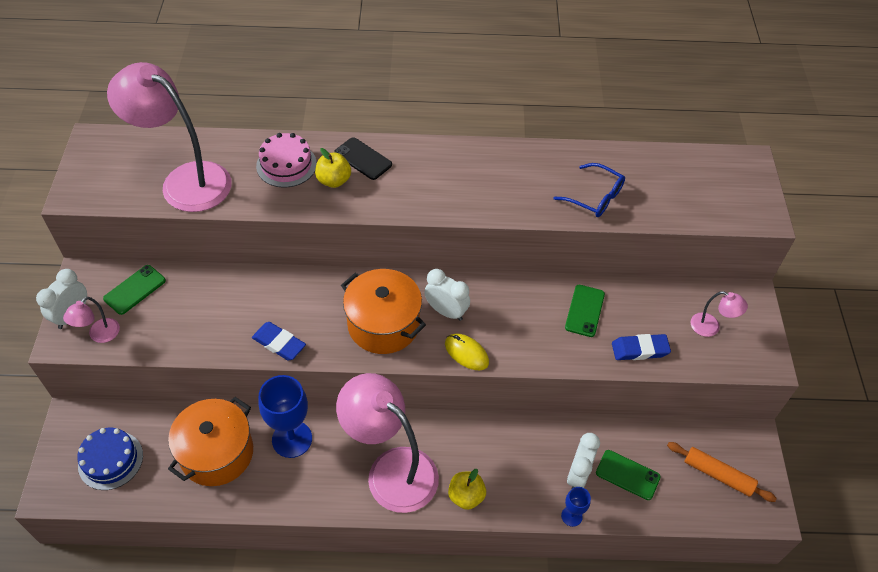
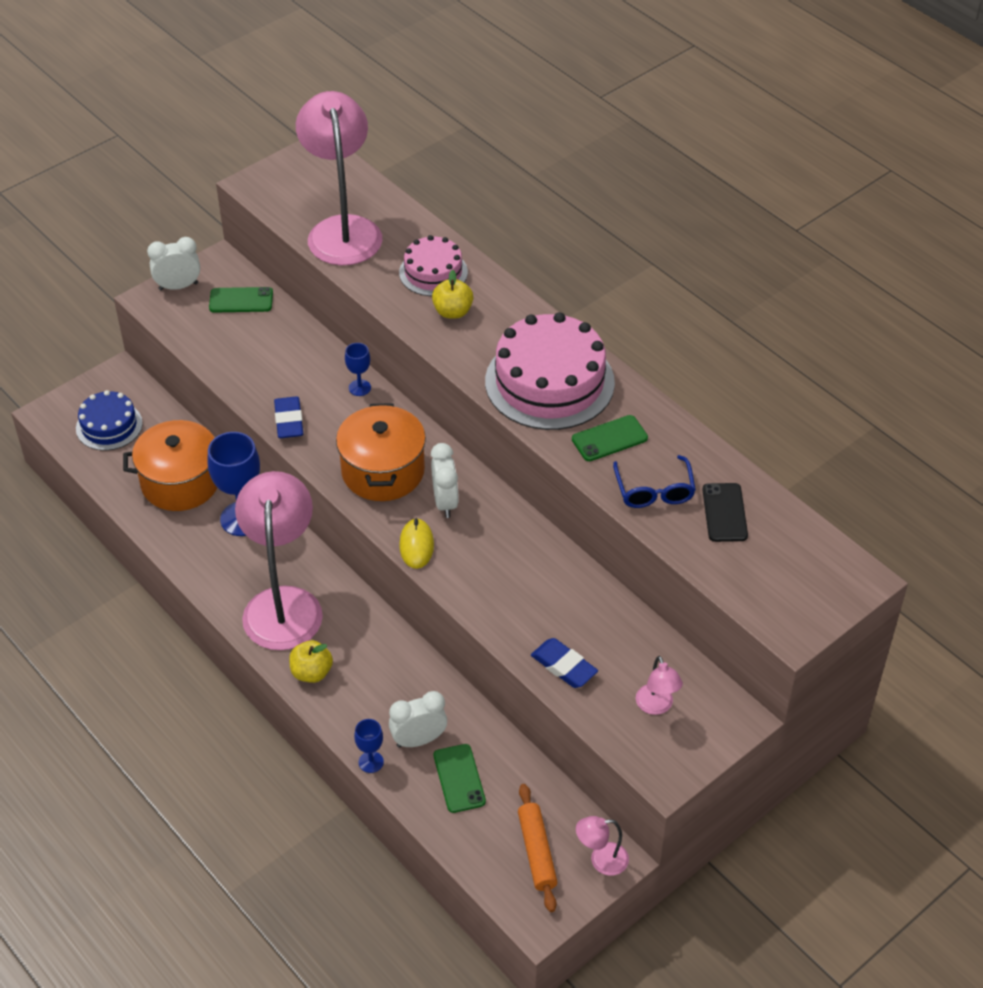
camera: 50 degrees right, 5 degrees down
pink lamp [63,297,120,343] -> pink lamp moved to [576,816,629,876]
black phone [334,137,392,180] -> black phone moved to [703,483,748,542]
green phone [565,285,605,337] -> green phone moved to [572,415,648,461]
none -> blue goblet [345,343,371,396]
none -> pink cake [485,312,615,430]

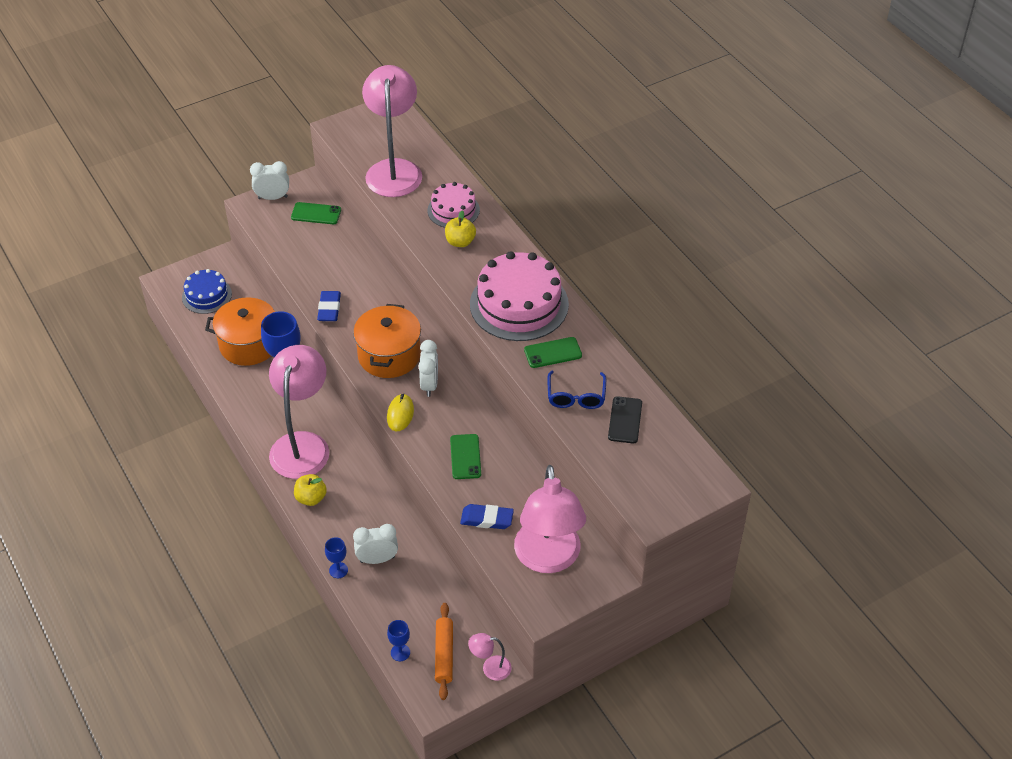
camera: 10 degrees right, 0 degrees up
blue goblet [345,343,371,396] -> blue goblet moved to [387,620,410,661]
green phone [434,744,486,813] -> green phone moved to [450,434,481,479]
blue eraser [531,638,598,688] -> blue eraser turned 45 degrees counterclockwise [460,504,514,529]
pink lamp [636,656,683,715] -> pink lamp [514,465,586,573], size x2.35

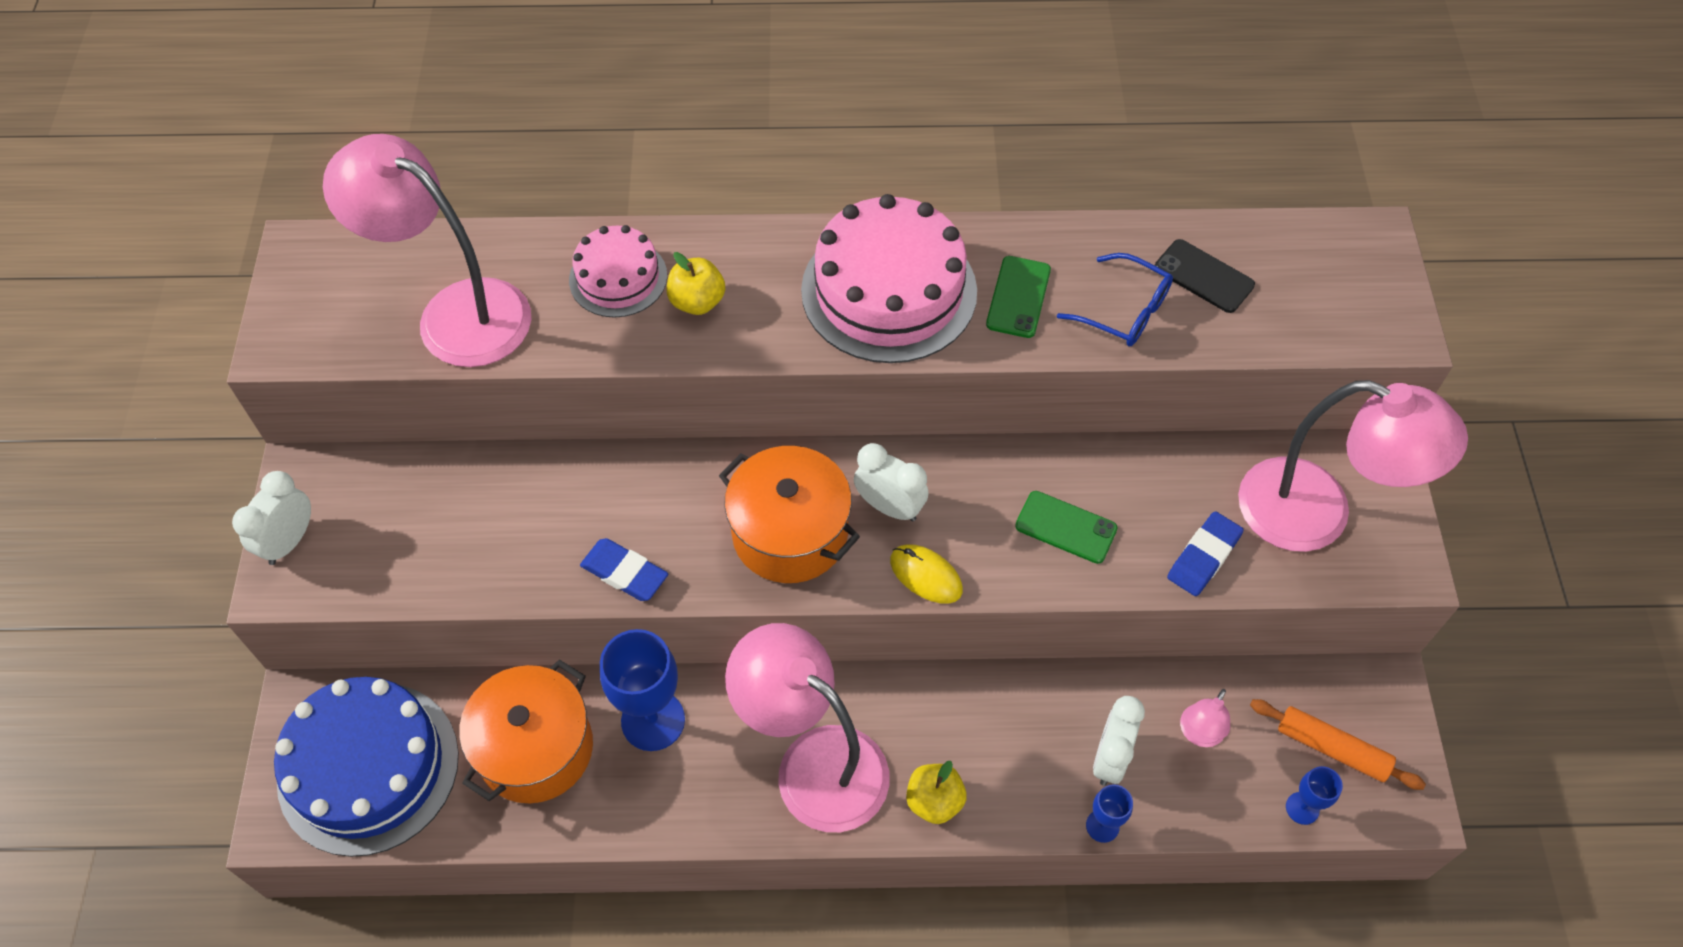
camera: 60 degrees left, 10 degrees up
blue cake [182,269,232,314] -> blue cake [274,677,459,857], size x1.78
green phone [291,202,341,224] -> none
pink lamp [468,633,511,681] -> pink lamp moved to [1180,689,1230,747]

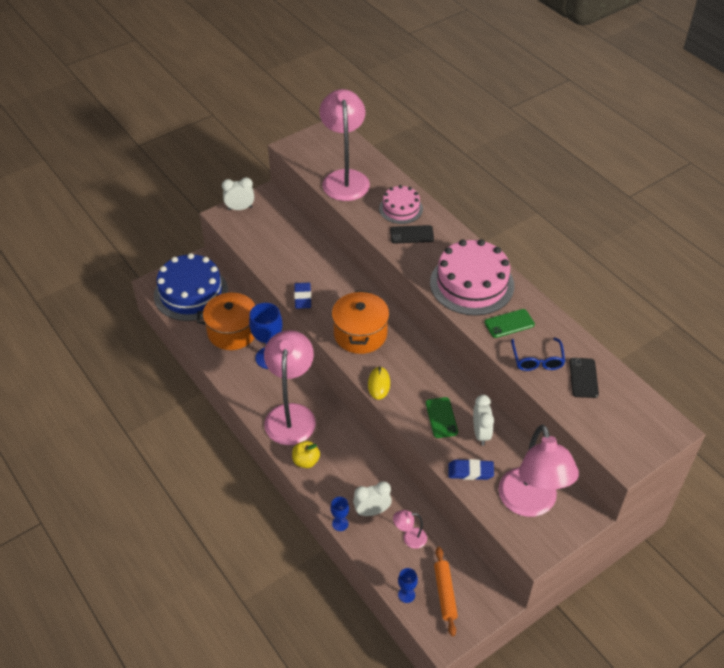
camera: 55 degrees right, 10 degrees down
yellow apple [667,252,725,315] -> black phone [390,225,434,244]
white clock [854,443,929,521] -> white clock moved to [473,395,494,446]

